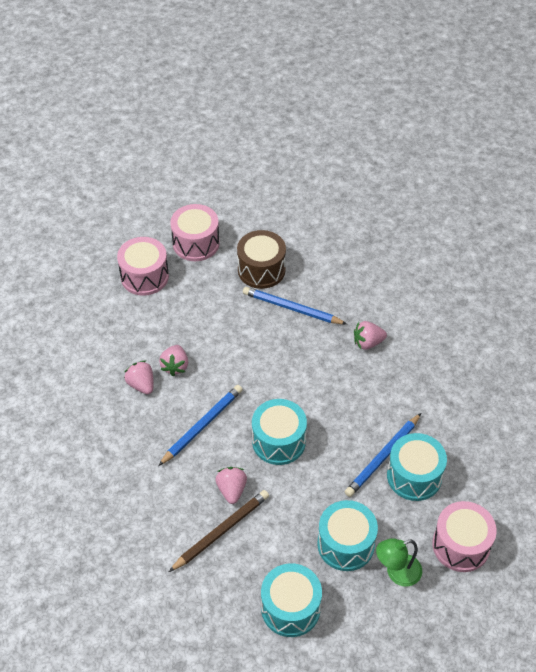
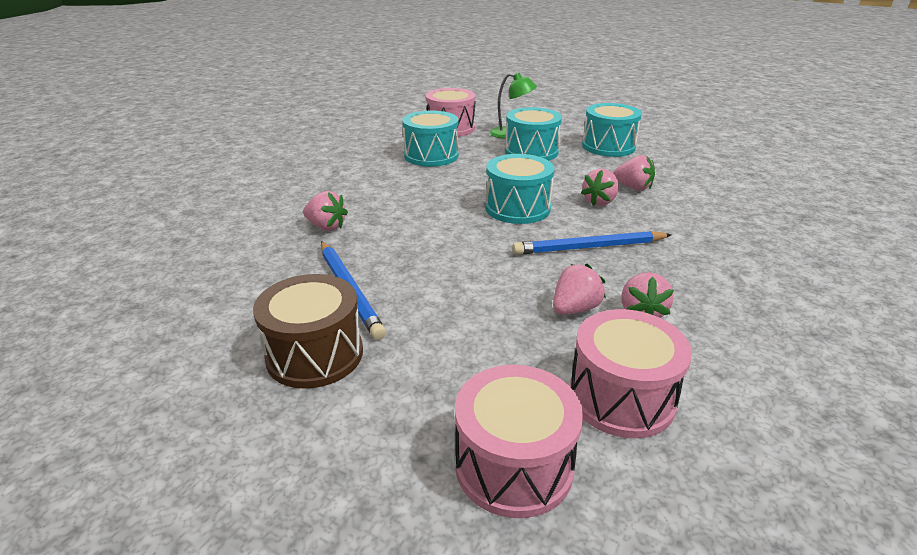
camera: 140 degrees left, 20 degrees down
brown pencil [169,490,269,572] -> pink strawberry [613,155,655,191]
pink drum [170,204,220,261] -> pink drum moved to [570,309,692,438]
blue pencil [345,413,421,497] -> none

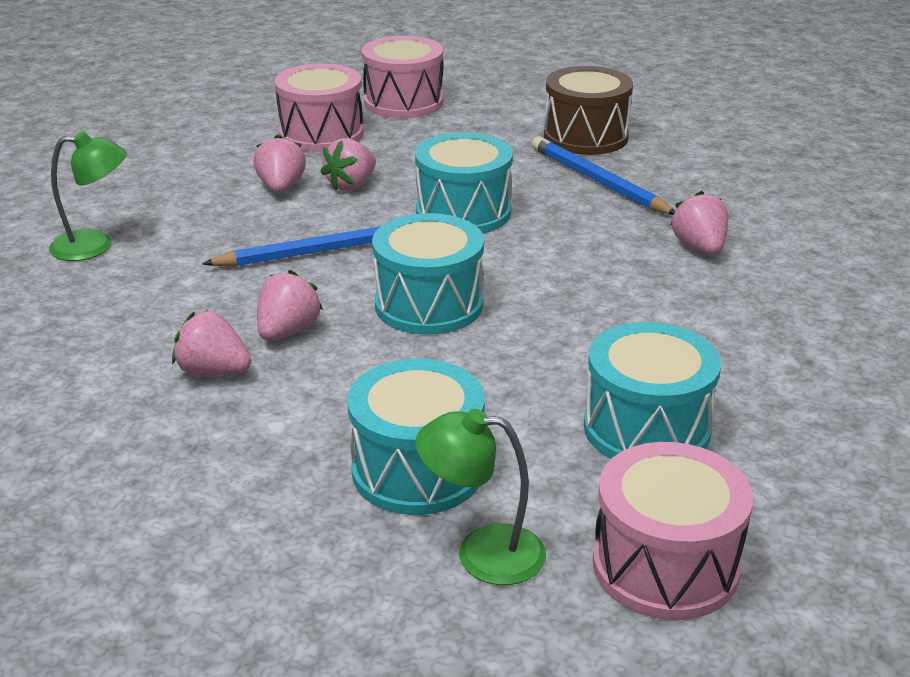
camera: 170 degrees right, 0 degrees up
pink strawberry [303,191,348,231] -> pink strawberry turned 60 degrees clockwise [670,191,728,255]
turquoise drum [582,103,642,157] -> turquoise drum moved to [415,132,513,234]
none -> green lamp [49,132,127,261]

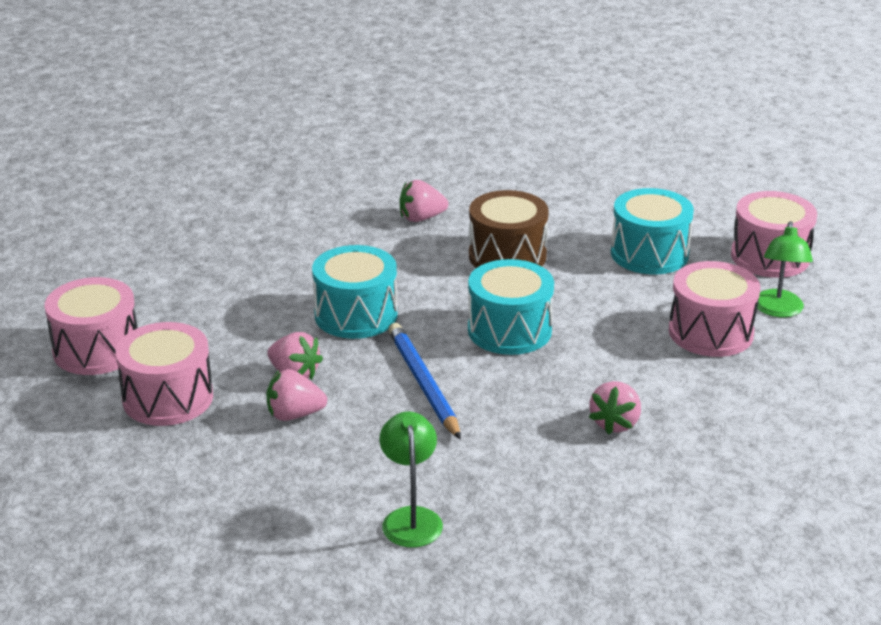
camera: 90 degrees left, 0 degrees up
pink strawberry [257,270,323,341] -> none
turquoise drum [347,359,485,515] -> pink drum [669,261,760,357]
blue pencil [532,136,675,215] -> none
brown drum [544,66,633,155] -> brown drum moved to [469,190,549,268]

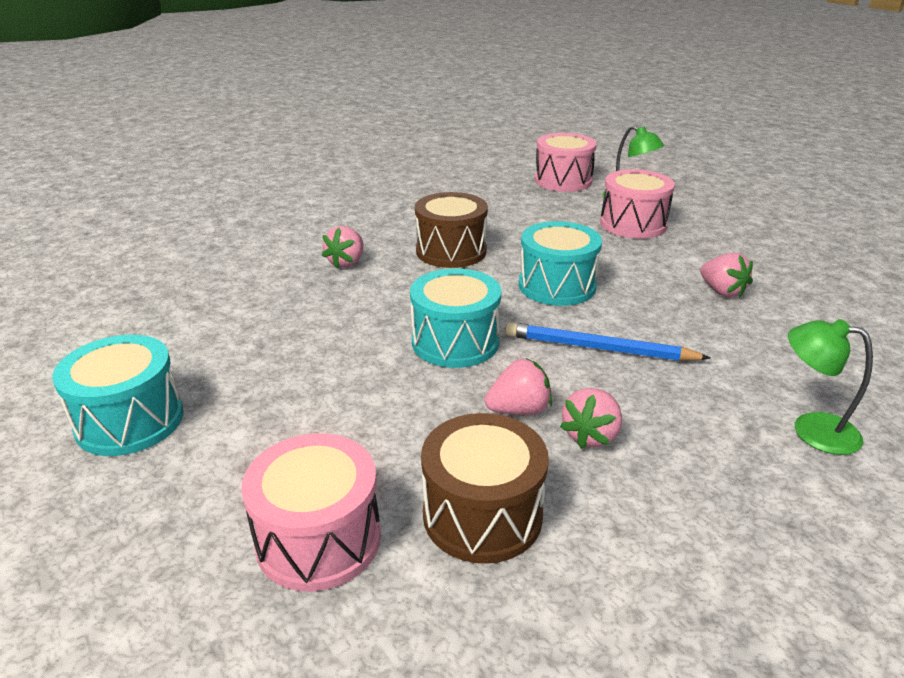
camera: 55 degrees left, 0 degrees up
pink drum [115,322,213,426] -> brown drum [421,413,549,564]
turquoise drum [611,188,694,274] -> turquoise drum moved to [52,335,184,456]

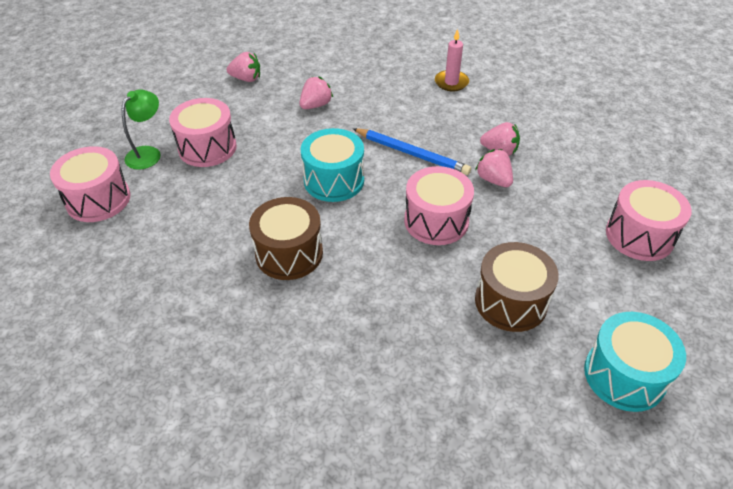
camera: 105 degrees left, 15 degrees up
pink strawberry [322,226,364,269] -> pink strawberry moved to [226,52,260,82]
turquoise drum [410,268,501,368] -> pink drum [404,166,474,245]
brown drum [421,413,549,564] -> brown drum moved to [475,242,559,332]
blue pencil [505,322,710,361] -> blue pencil turned 60 degrees counterclockwise [353,128,471,175]
green lamp [788,319,873,455] -> pink candle [435,29,469,91]

